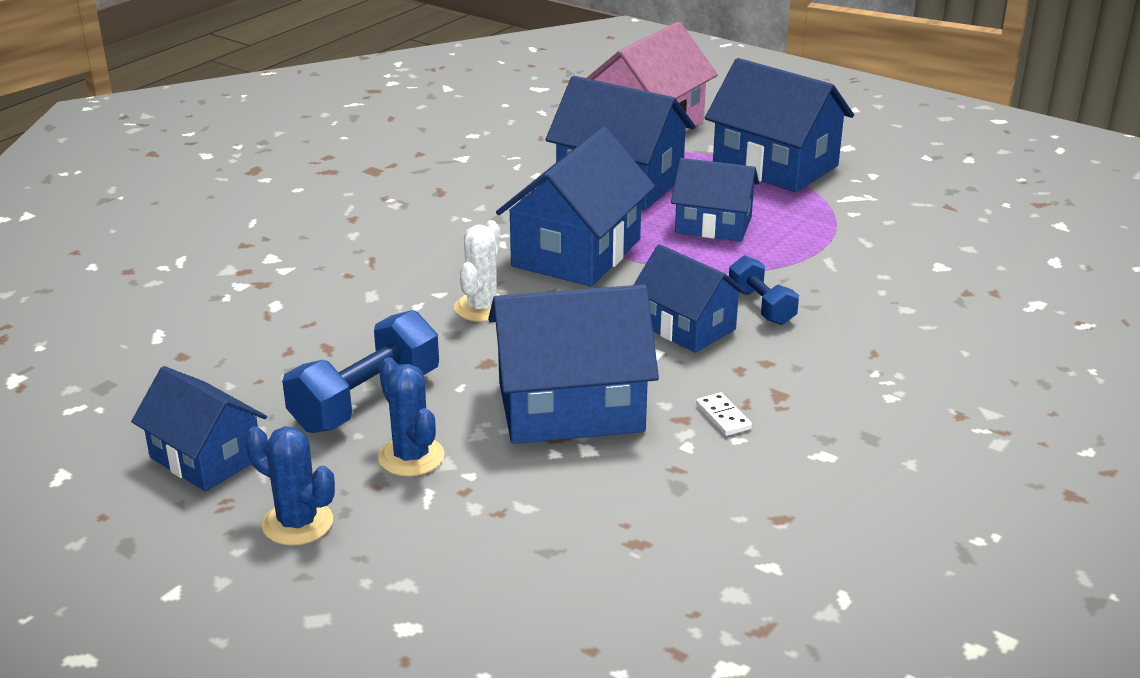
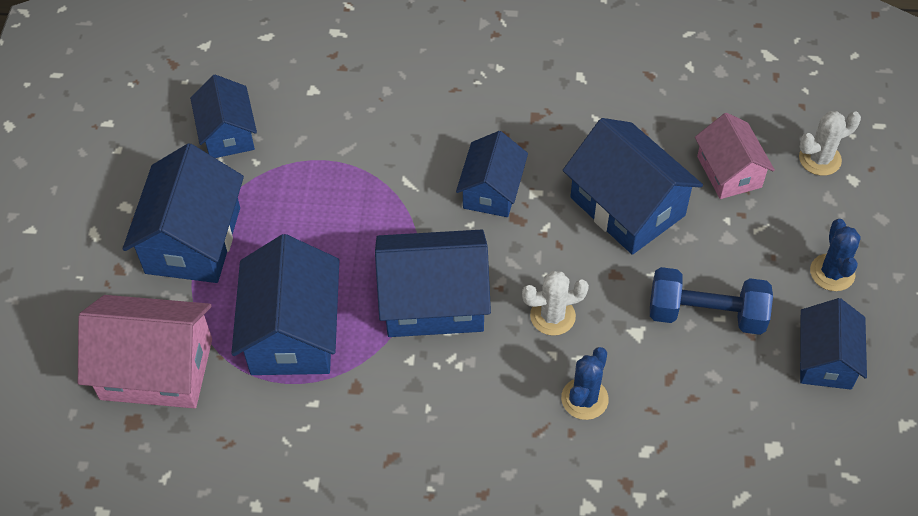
camera: 120 degrees left, 25 degrees up
blue cactus [378,358,445,476] -> blue cactus moved to [561,347,609,420]
blue house [671,158,759,242] -> blue house moved to [190,75,257,158]
white domino [696,392,752,436] -> none
blue dumbbell [729,255,799,325] -> none
none -> pink house [695,113,775,199]
none -> white cactus [799,111,861,176]

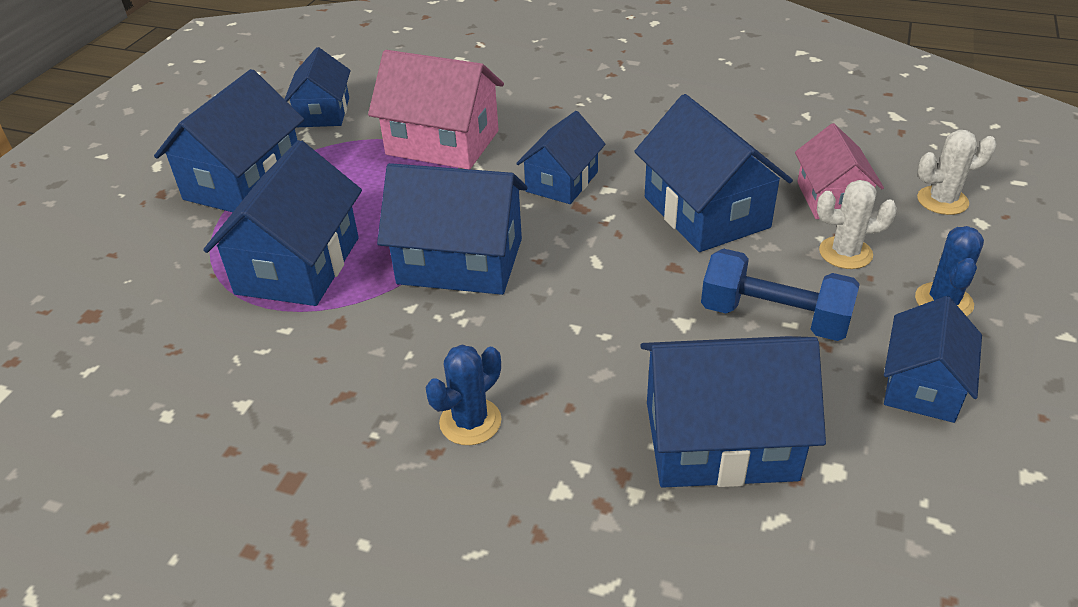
camera: 15 degrees right, 15 degrees down
pink house [78,295,212,408] -> pink house moved to [368,50,504,169]
white cactus [522,271,589,336] -> white cactus moved to [817,180,897,269]
blue cactus [561,347,609,420] -> blue cactus moved to [425,345,502,445]
none -> blue house [640,336,826,488]

